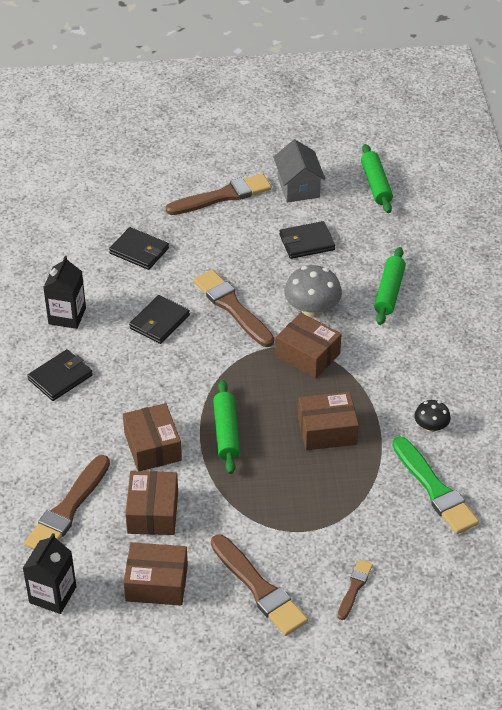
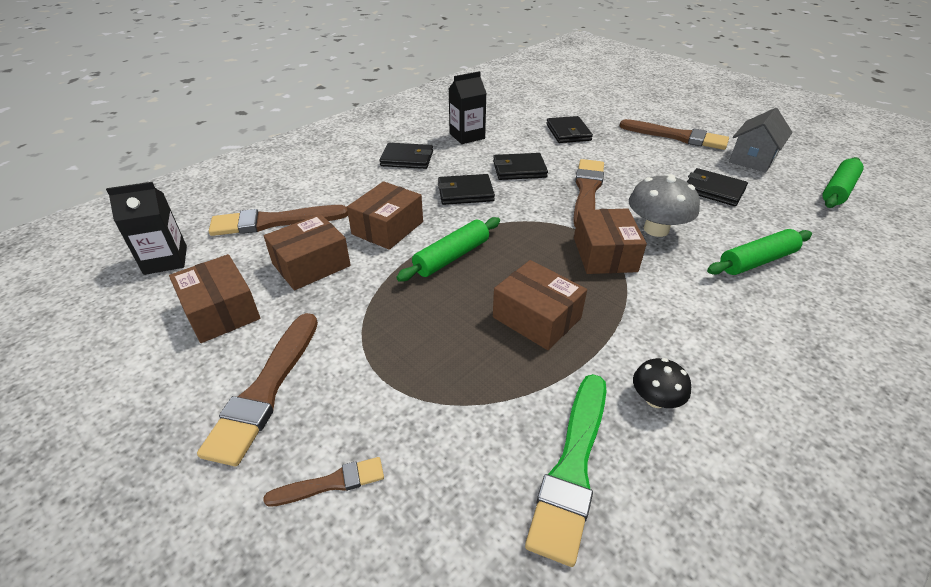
camera: 50 degrees right, 5 degrees down
none -> black wallet [438,174,495,205]

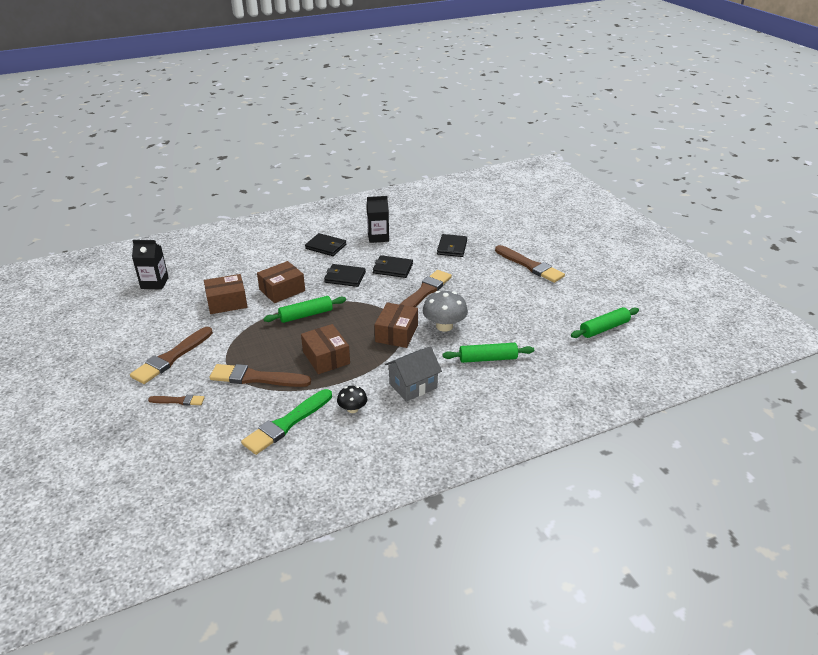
camera: 20 degrees right, 5 degrees down
brown box [169,254,260,343] -> none
brown brush [209,205,348,236] -> brown brush moved to [210,364,311,387]
black wallet [687,168,748,206] -> none
grey house [729,108,793,173] -> grey house moved to [385,346,442,402]

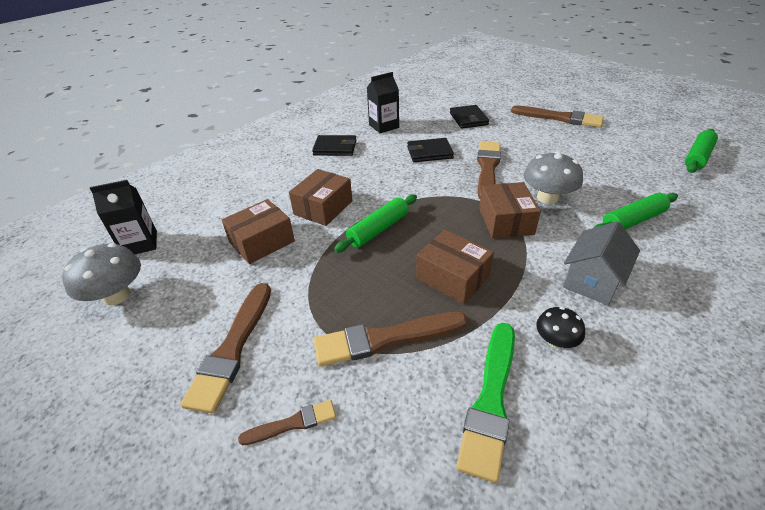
camera: 20 degrees left, 5 degrees up
black wallet [324,264,366,287] -> none
none -> grey mushroom [62,243,141,305]

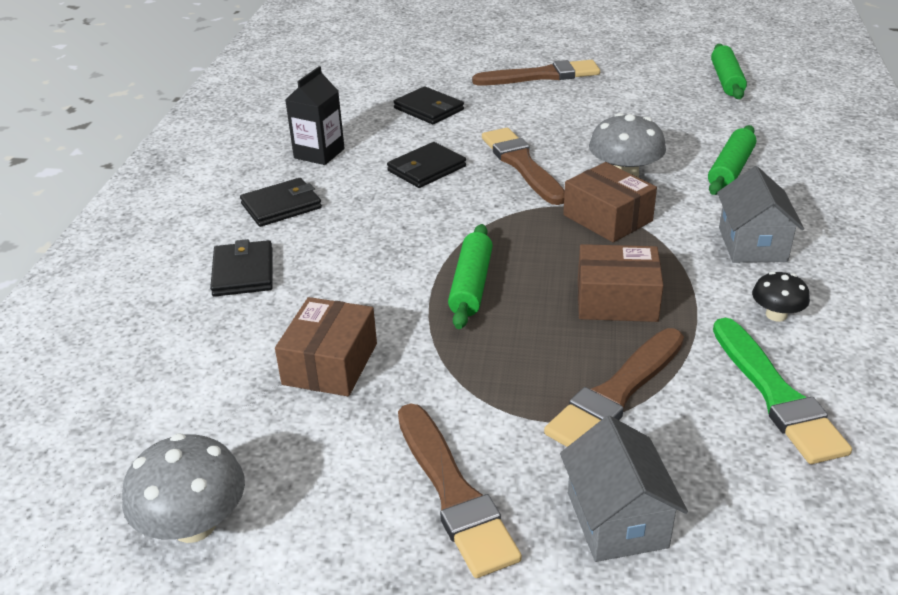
camera: 35 degrees left, 5 degrees down
black carton [90,180,157,255] -> none
brown brush [238,400,336,445] -> grey house [560,416,688,562]
brown box [289,169,352,226] -> none
none -> black wallet [210,239,273,297]

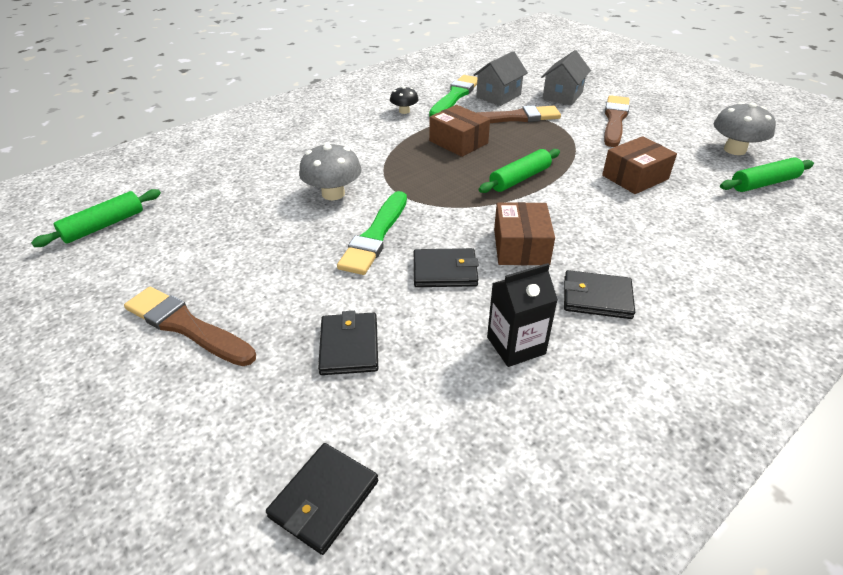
camera: 140 degrees left, 5 degrees up
black wallet [210,239,273,297] -> black wallet moved to [266,443,378,555]
brown brush [482,128,565,205] -> green brush [337,191,407,275]
brown box [563,162,657,242] -> brown box moved to [494,202,555,265]
green rolling pin [708,125,756,195] -> green rolling pin moved to [720,157,814,192]
grey house [717,166,804,263] -> grey house moved to [474,51,528,106]

